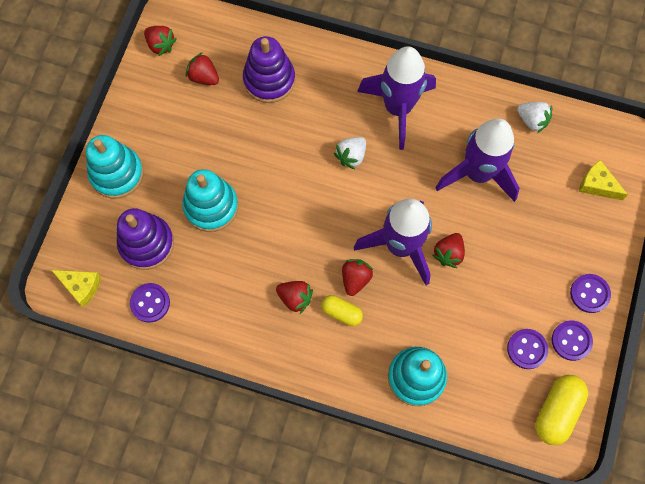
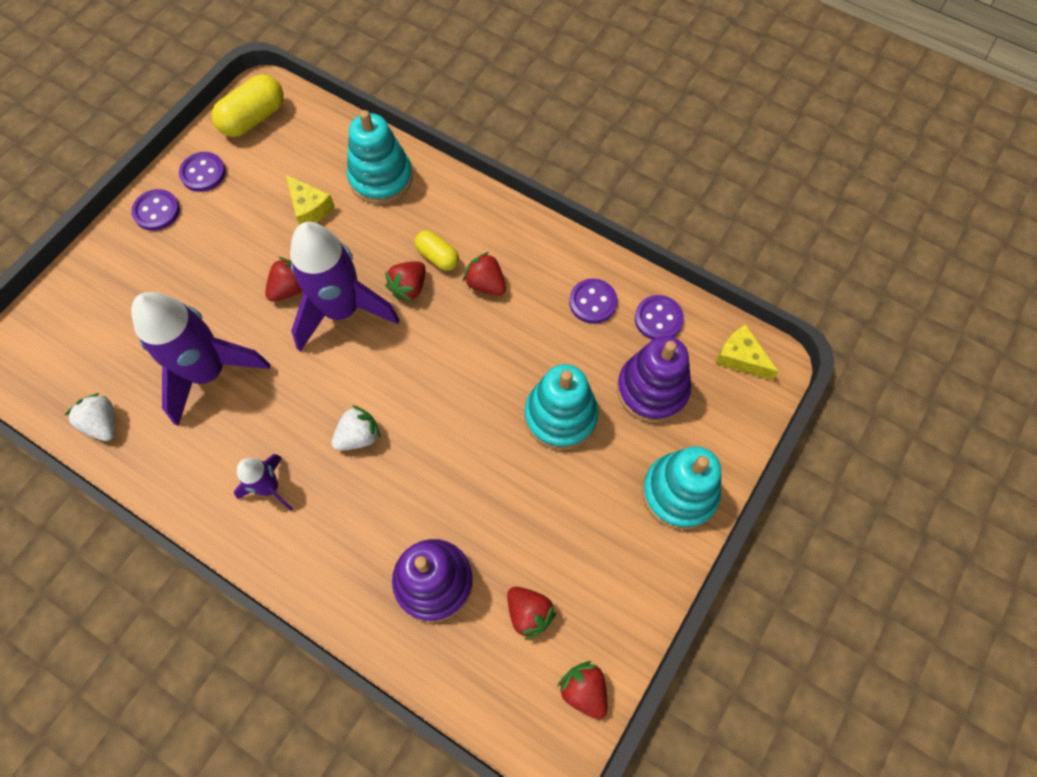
camera: 165 degrees left, 5 degrees down
purple rocket [357,46,436,150] -> purple rocket [234,454,293,510], size x0.51
purple button [507,329,548,369] -> purple button moved to [569,278,618,324]
yellow cheese [579,160,628,200] -> yellow cheese moved to [285,174,335,225]

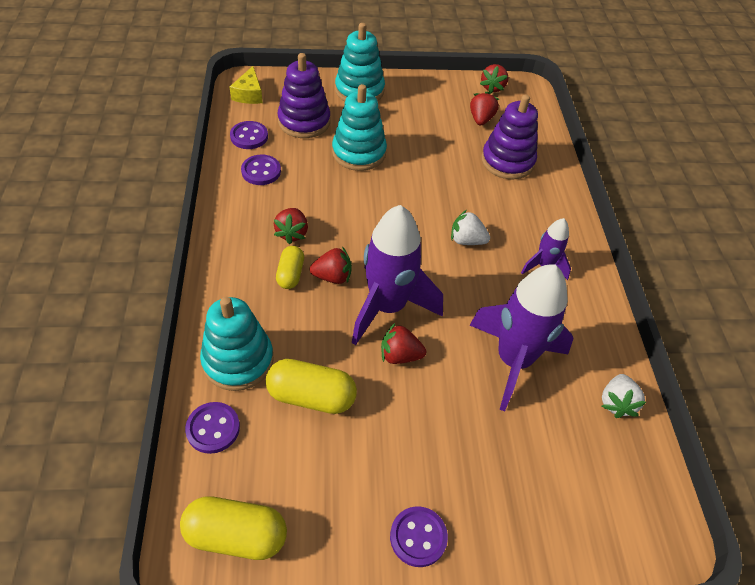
camera: 130 degrees left, 15 degrees down
purple button [179,152,226,192] -> purple button moved to [185,402,240,454]
yellow cheese [285,174,335,225] -> yellow capsule [265,359,357,414]

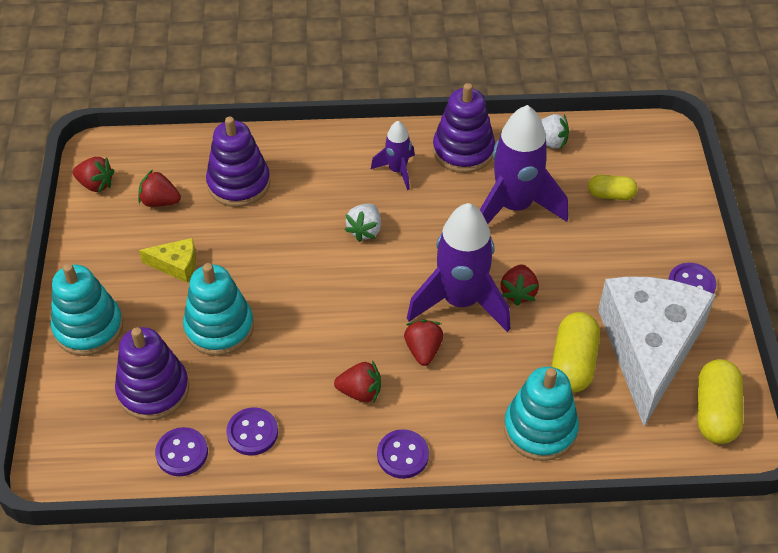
camera: 85 degrees left, 0 degrees up
purple button [185,402,240,454] -> purple button moved to [377,429,429,479]
yellow cheese [229,66,263,104] -> yellow cheese moved to [139,238,196,283]
yellow capsule [276,246,304,289] -> yellow capsule moved to [588,175,638,200]
none -> purple stacking toy [433,83,495,173]
none -> white cheese [598,276,716,426]

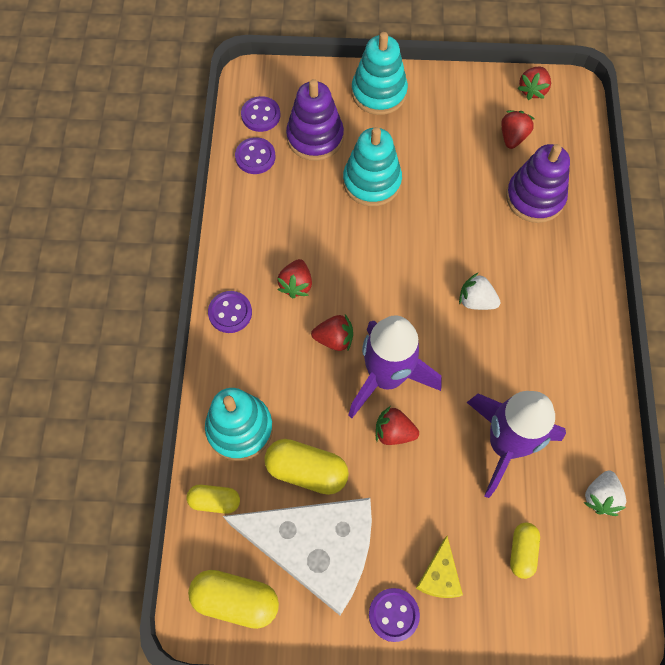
camera: 95 degrees right, 15 degrees up
yellow cheese [139,238,196,283] -> yellow cheese moved to [416,536,463,598]
purple button [226,407,278,456] -> purple button moved to [241,96,280,132]
purple rocket [371,121,415,190] -> none
purple stacking toy [433,83,495,173] -> none
none -> yellow capsule [186,485,240,514]

